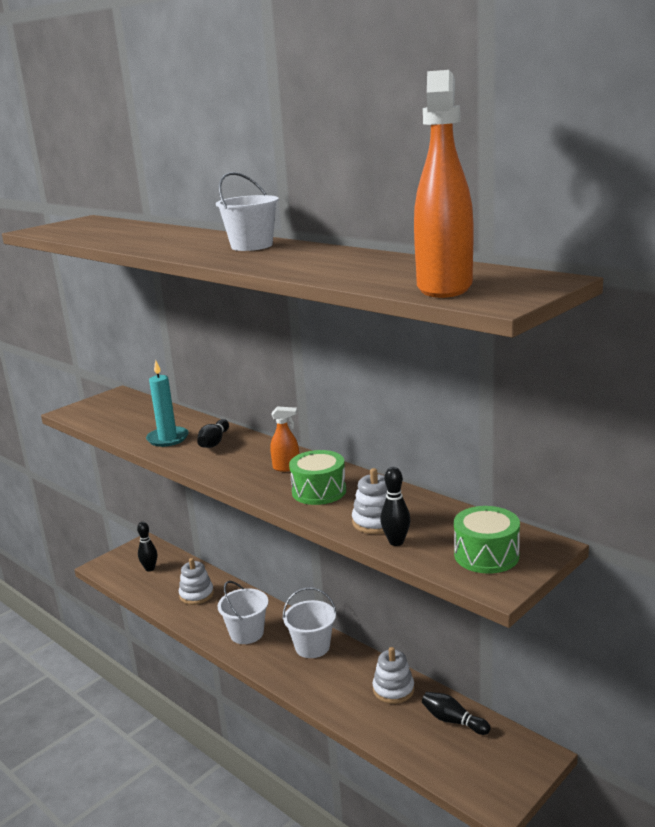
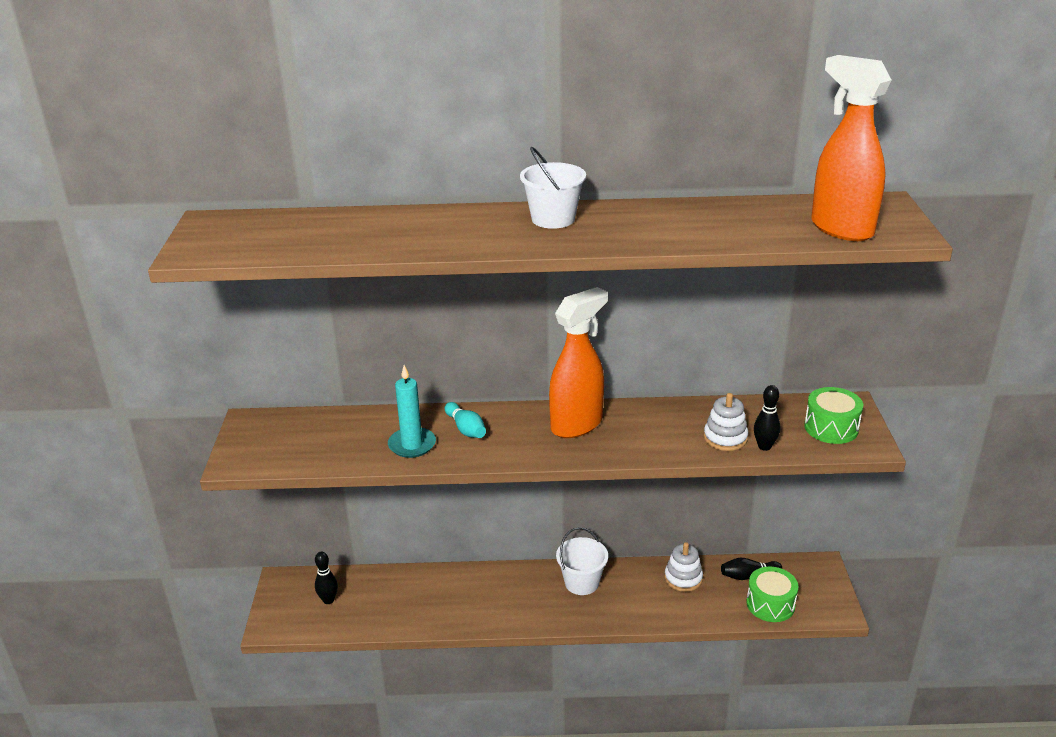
camera: 45 degrees left, 10 degrees up
white stacking toy [179,558,214,605] -> none
black bowling pin [197,419,229,448] -> turquoise bowling pin [445,402,486,438]
white bucket [218,581,268,644] -> none
orange spray bottle [270,406,299,472] -> orange spray bottle [549,287,608,438], size x2.20
green drum [289,450,346,505] -> green drum moved to [746,567,799,622]

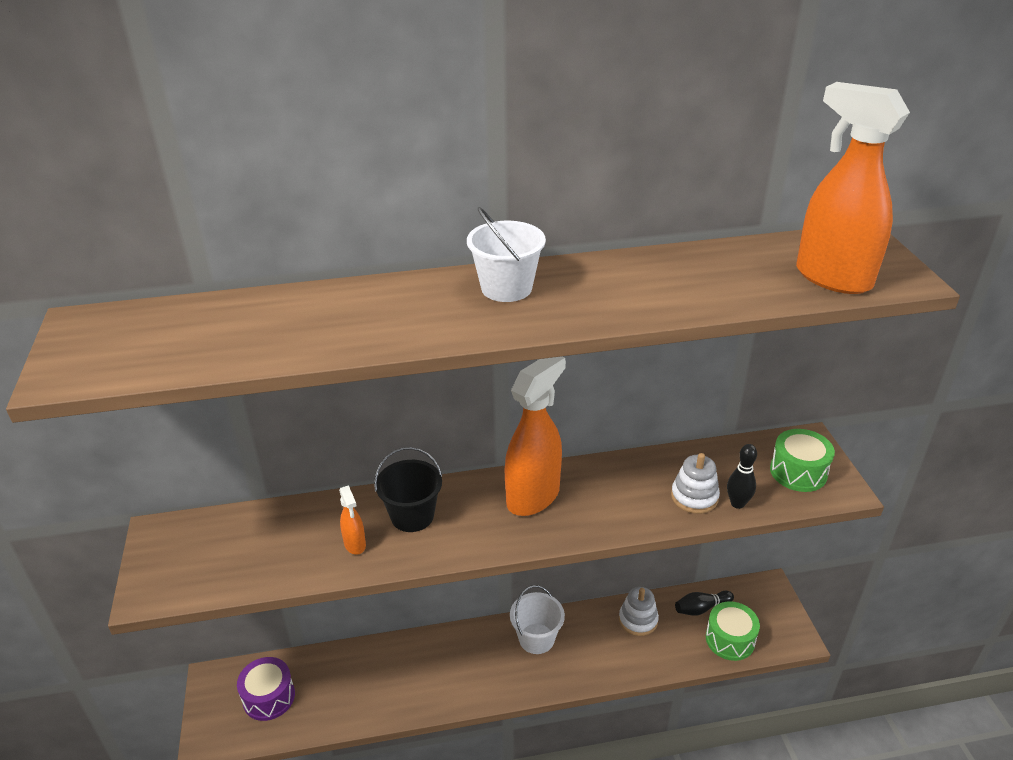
camera: 10 degrees left, 5 degrees up
black bowling pin [315,552,338,604] -> purple drum [237,657,295,721]
turquoise candle [388,365,436,458] -> orange spray bottle [339,485,366,555]
turquoise bowling pin [445,402,486,438] -> black bucket [374,447,442,532]

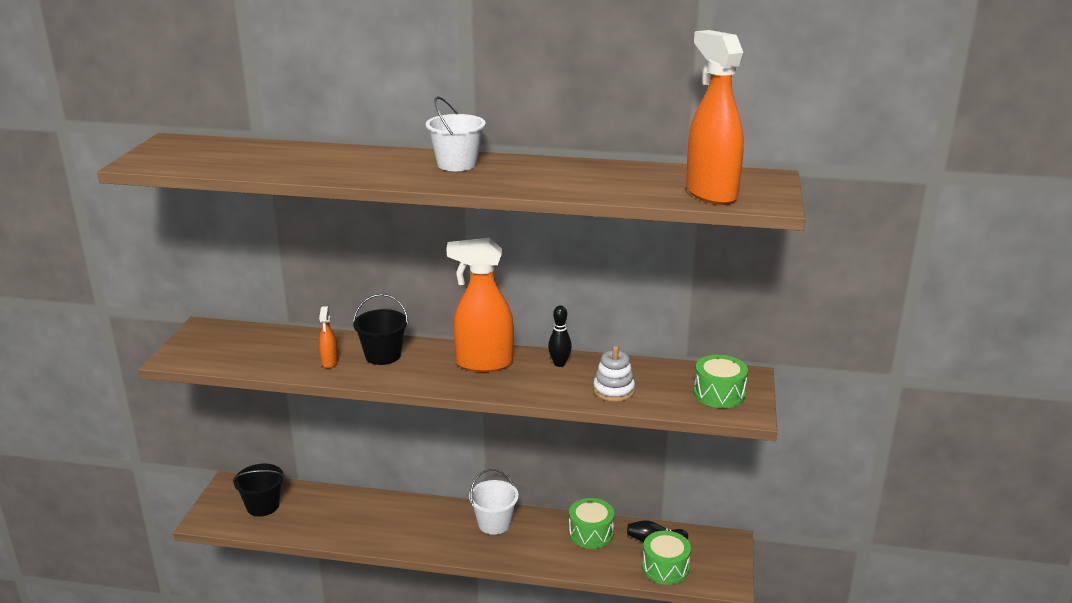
camera: 20 degrees right, 10 degrees down
purple drum [237,657,295,721] -> black bucket [233,464,285,517]
orange spray bottle [505,356,566,516] -> orange spray bottle turned 150 degrees counterclockwise [447,237,514,372]
white stacking toy [619,587,659,636] -> green drum [569,498,614,549]
black bowling pin [727,444,757,509] -> black bowling pin moved to [548,305,572,367]

